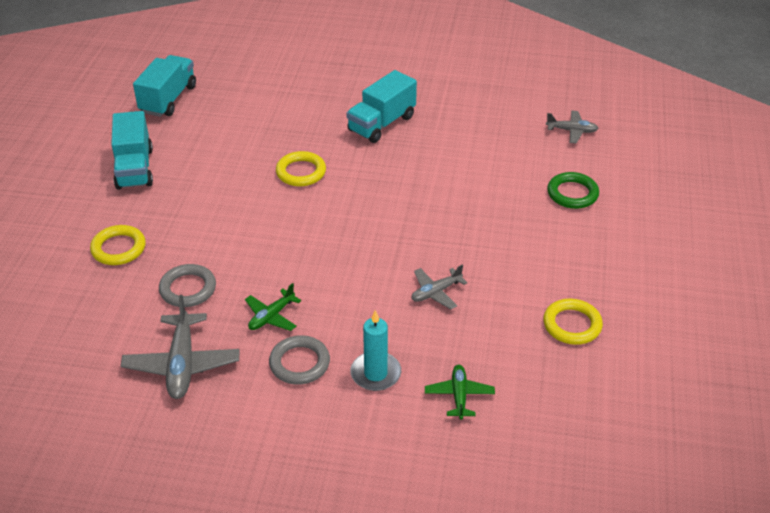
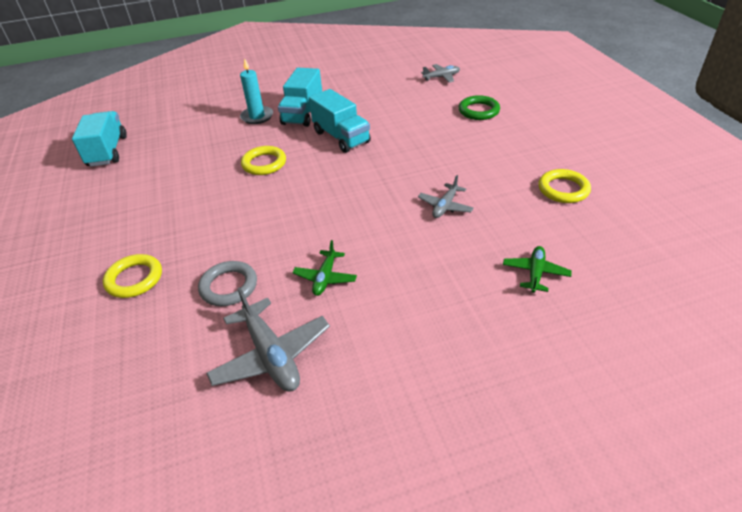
camera: 25 degrees left, 0 degrees up
turquoise truck [111,111,153,190] -> turquoise truck moved to [309,89,371,153]
grey ring [269,335,330,385] -> none
turquoise candle [350,310,401,391] -> turquoise candle moved to [240,58,273,124]
green plane [425,365,495,420] -> green plane turned 45 degrees clockwise [503,246,572,293]

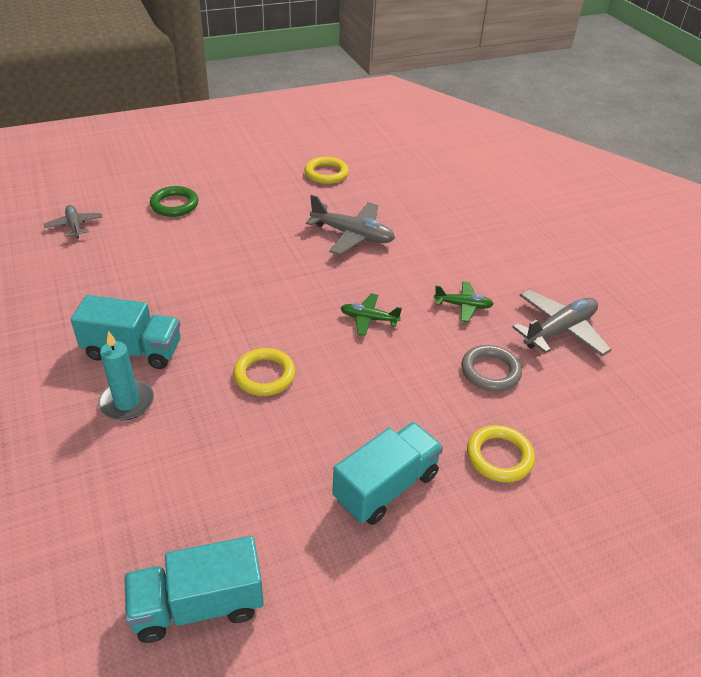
camera: 100 degrees left, 0 degrees up
turquoise truck [309,89,371,153] -> turquoise truck moved to [332,422,443,525]
grey plane [418,175,474,218] -> grey plane [306,195,395,255], size x1.71
green plane [503,246,572,293] -> green plane moved to [341,293,402,336]

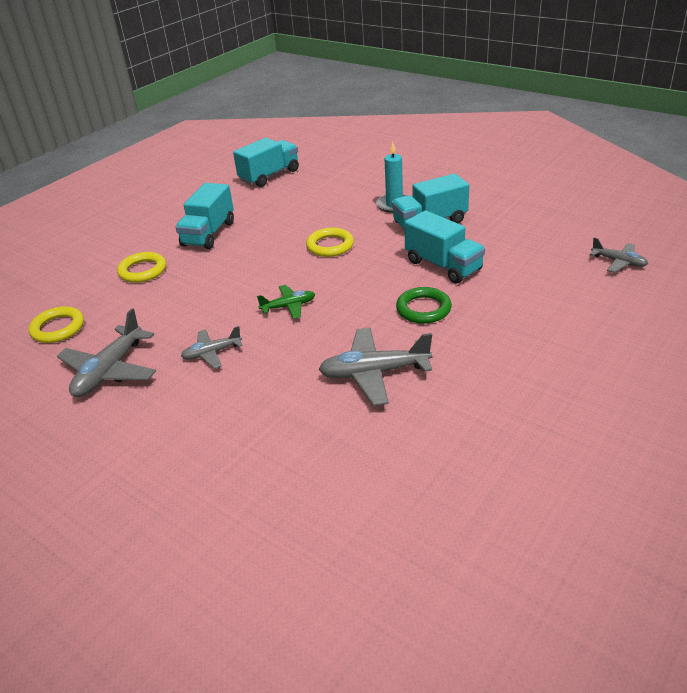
camera: 155 degrees right, 5 degrees down
green ring [150,186,198,217] -> green ring moved to [396,287,452,324]
yellow ring [305,157,349,184] -> yellow ring moved to [28,306,84,343]
green plane [434,281,493,322] -> grey plane [181,326,243,368]
grey ring [461,345,522,391] -> none
none -> turquoise truck [404,210,485,284]

